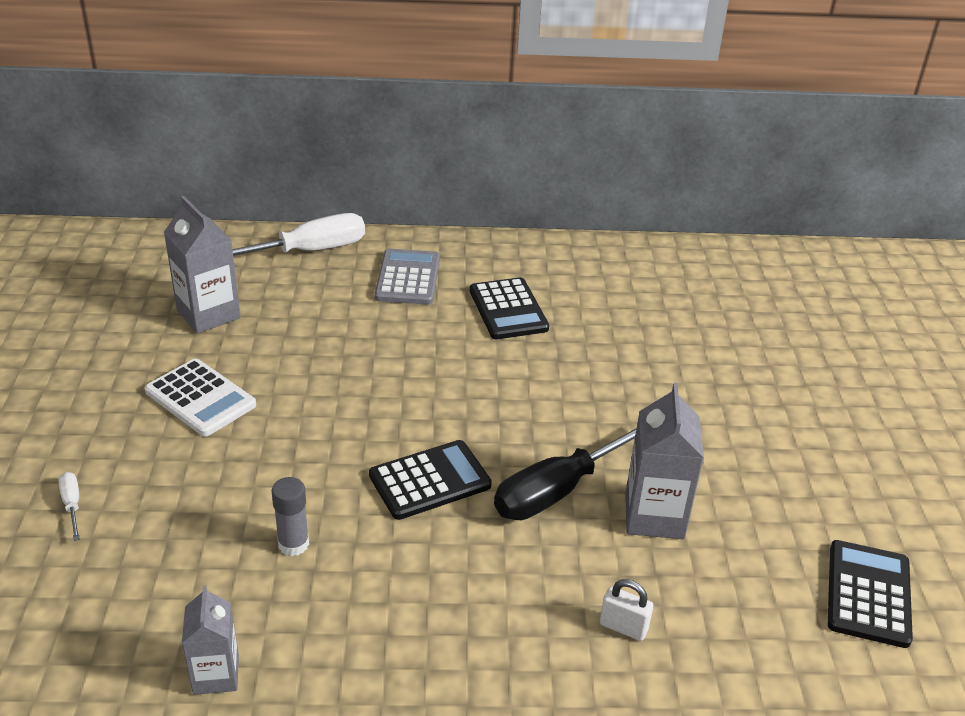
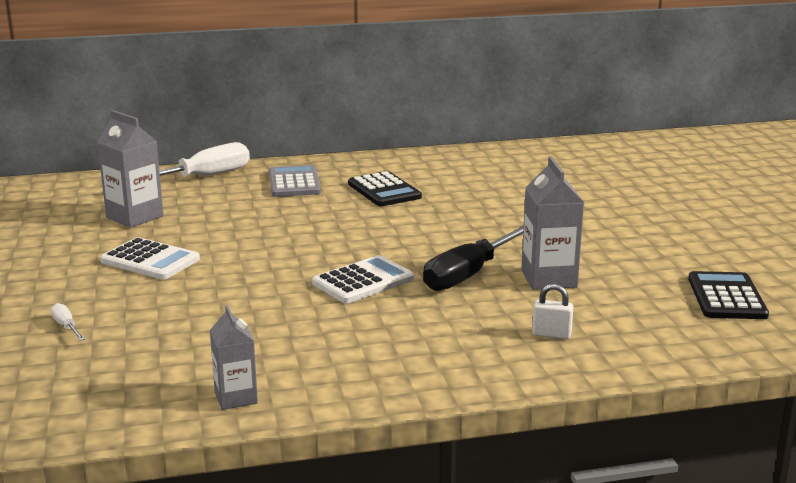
camera: 10 degrees left, 15 degrees down
grey glue stick [272,477,309,556] -> none
black calculator [369,440,492,520] -> white calculator [312,255,414,303]

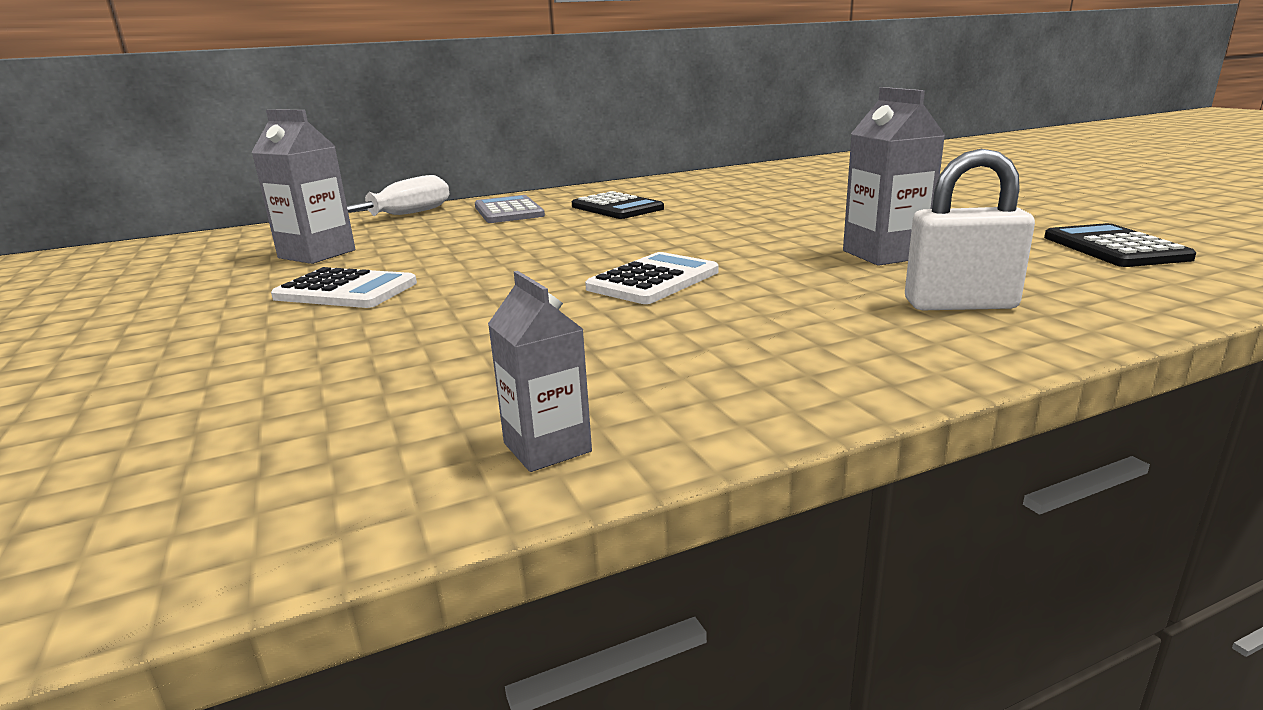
camera: 10 degrees left, 0 degrees up
white screwdriver [51,303,85,341] -> none
black screwdriver [423,225,524,291] -> none
white padlock [532,284,573,339] -> white padlock [905,149,1035,310], size x1.88

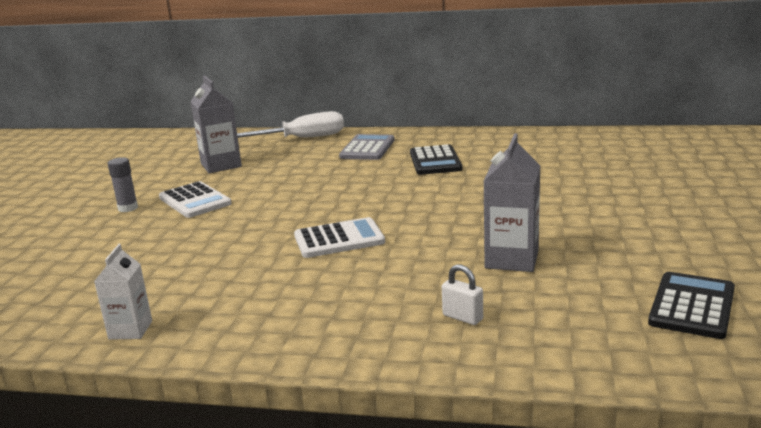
camera: 35 degrees right, 0 degrees up
grey carton [488,271,592,472] -> white carton [94,244,152,340]
white padlock [905,149,1035,310] -> white padlock [442,264,483,325], size x0.53
none -> grey glue stick [108,157,138,212]

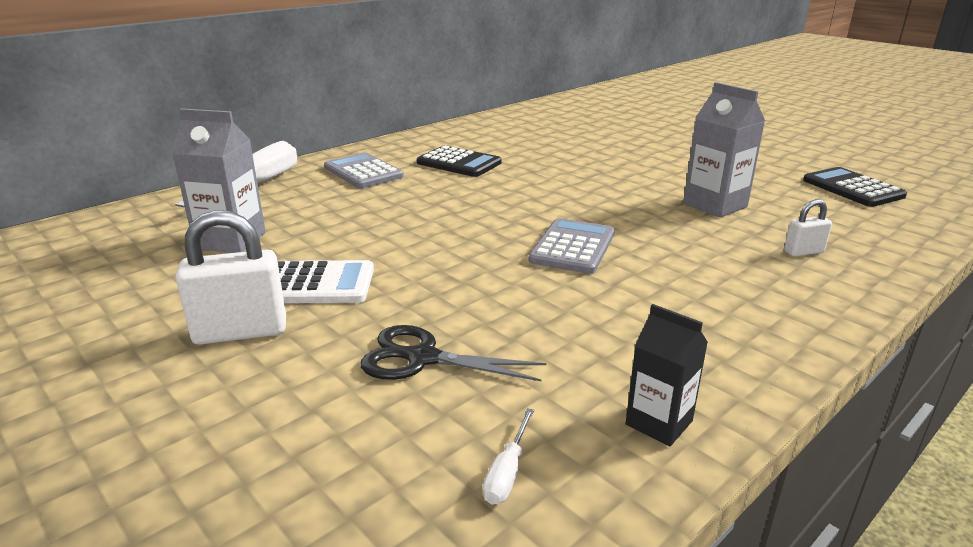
camera: 55 degrees left, 5 degrees up
white carton [94,244,152,340] -> black carton [626,304,708,446]
grey glue stick [108,157,138,212] -> white padlock [175,210,286,345]
white calculator [294,217,385,258] -> grey calculator [528,218,615,274]
none -> black scissors [361,325,546,381]
none -> white screwdriver [483,408,534,505]

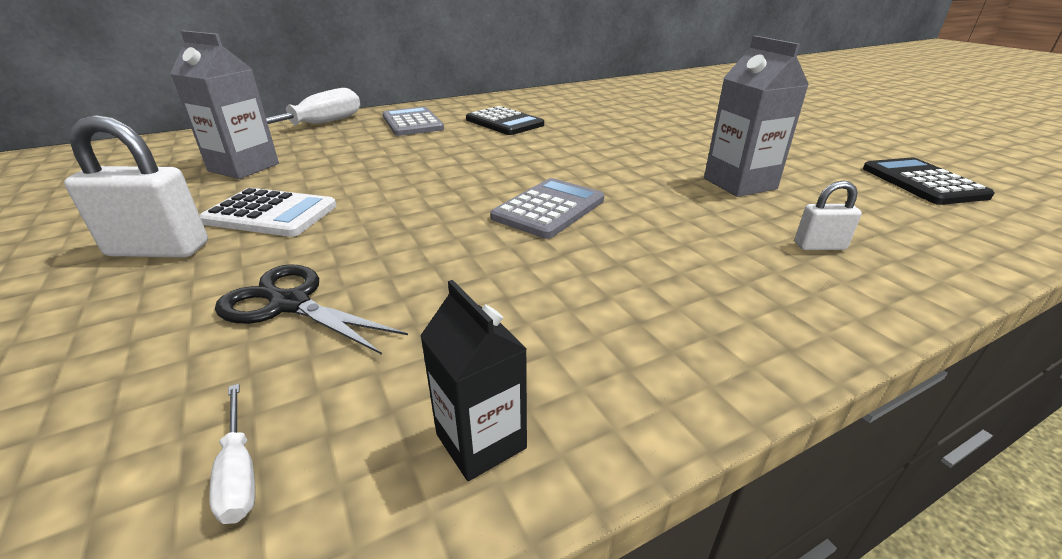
camera: 15 degrees right, 5 degrees up
white screwdriver [483,408,534,505] -> white screwdriver turned 60 degrees counterclockwise [209,384,255,524]

